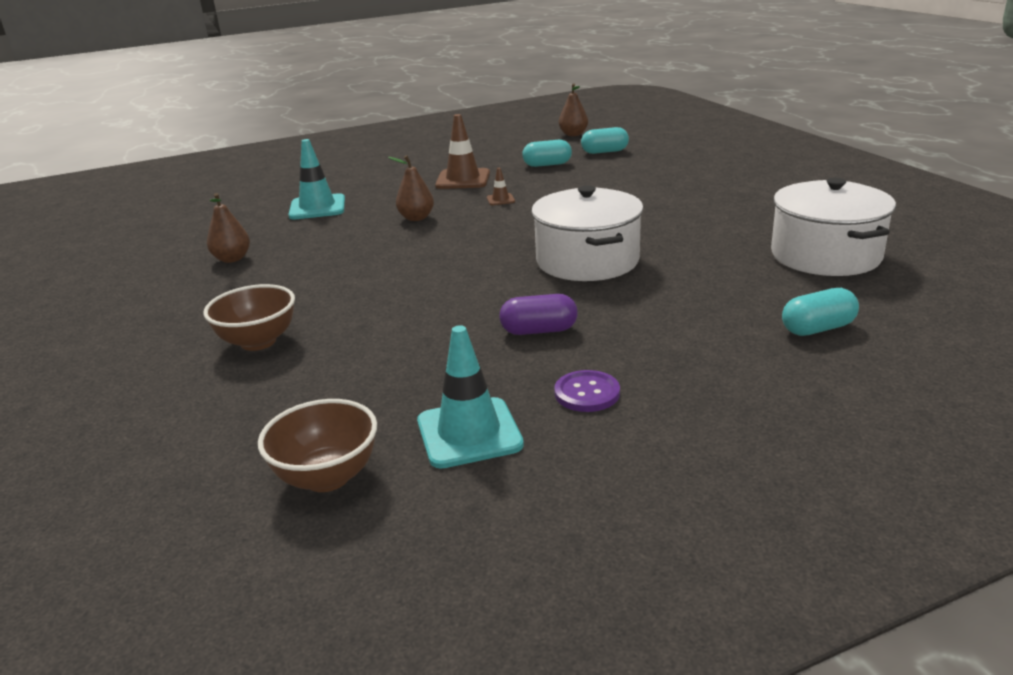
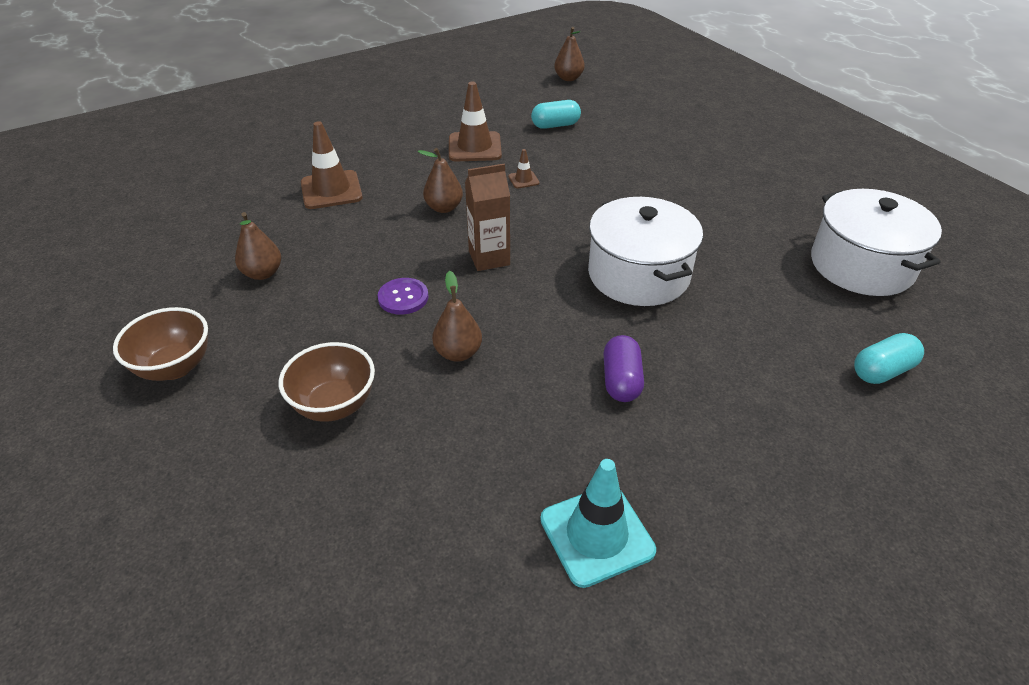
camera: 10 degrees left, 15 degrees up
brown bowl [258,399,377,492] -> brown bowl moved to [113,307,208,381]
turquoise traffic cone [288,139,345,219] -> brown traffic cone [301,121,363,209]
purple capsule [499,294,578,335] -> purple capsule turned 75 degrees counterclockwise [603,335,644,402]
purple button [554,370,620,412] -> purple button moved to [378,278,428,315]
turquoise capsule [581,127,629,154] -> none
none -> brown pear [432,271,482,362]
none -> brown carton [465,164,510,271]

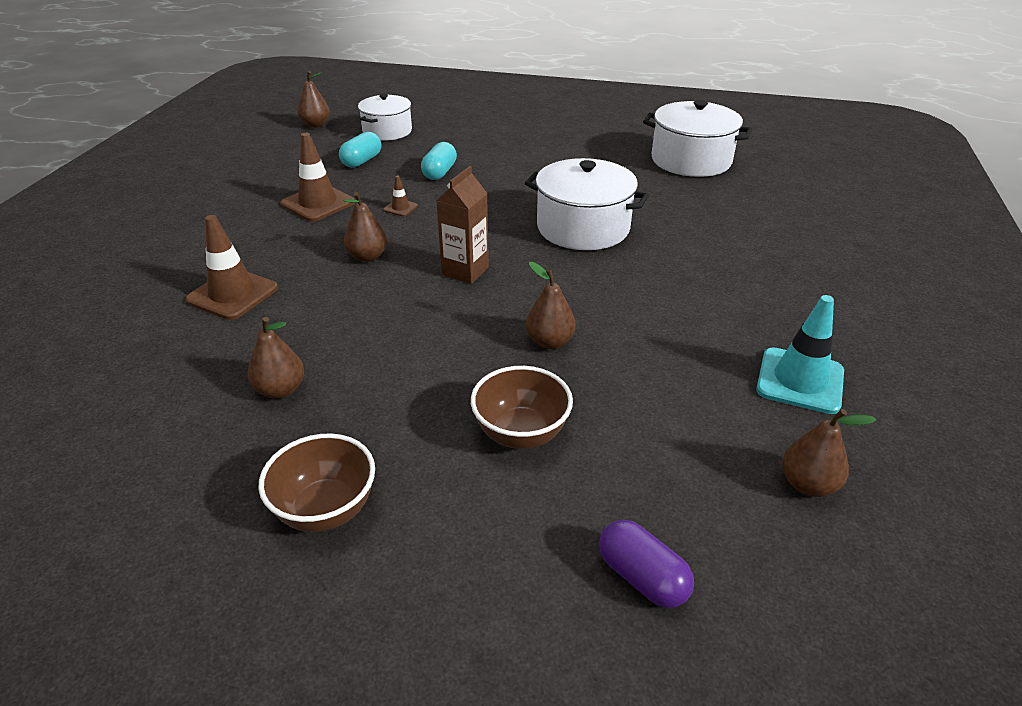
camera: 45 degrees left, 5 degrees down
purple button [378,278,428,315] -> none
purple capsule [603,335,644,402] -> purple capsule moved to [599,520,694,608]
turquoise capsule [854,333,924,384] -> turquoise capsule moved to [421,142,457,180]
none -> white pot [358,94,412,140]
none -> brown pear [782,409,876,497]

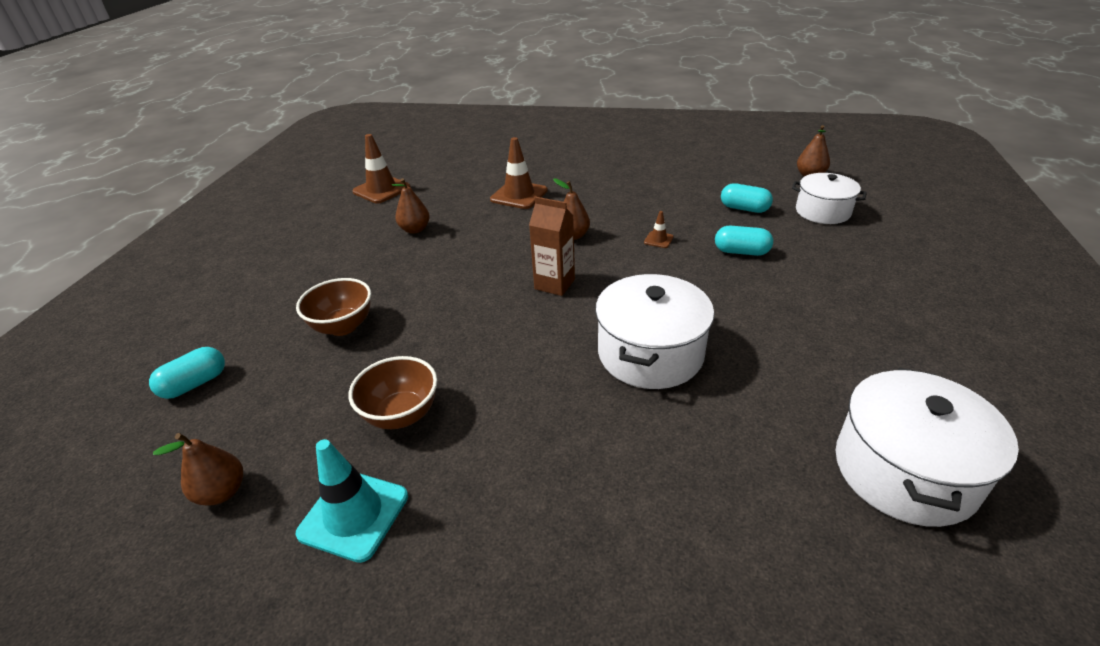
camera: 90 degrees right, 0 degrees up
brown bowl [258,434,375,532] -> brown bowl moved to [349,356,437,429]
brown traffic cone [281,133,354,222] -> brown traffic cone moved to [352,134,411,204]
brown pear [526,262,576,349] -> none
purple capsule [599,520,694,608] -> turquoise capsule [149,347,225,399]

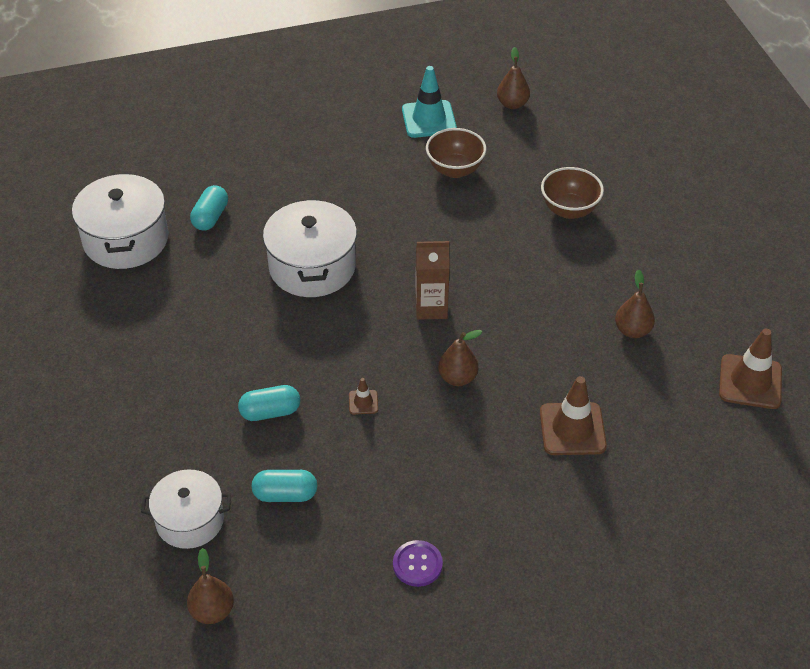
camera: 150 degrees right, 10 degrees up
turquoise capsule [149,347,225,399] -> turquoise capsule moved to [190,185,228,231]
none -> purple button [393,540,443,587]

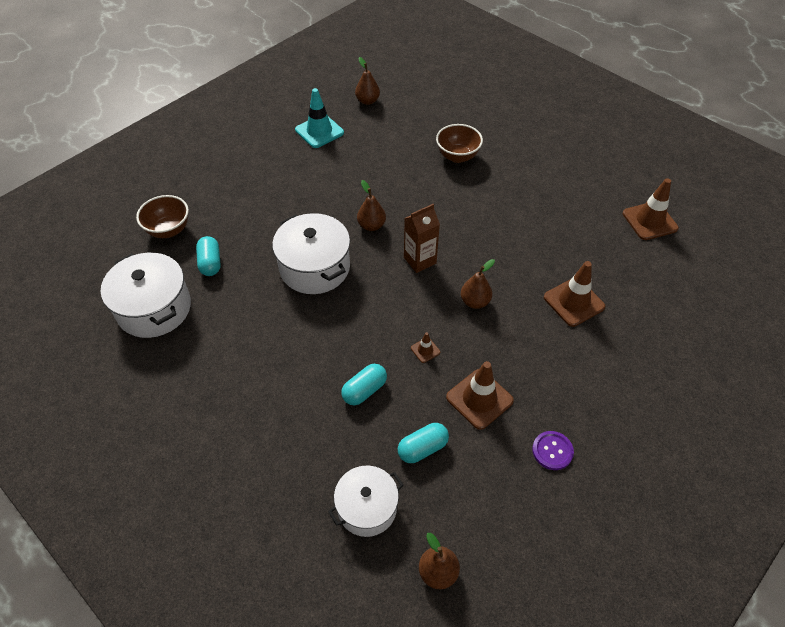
camera: 30 degrees left, 5 degrees up
brown bowl [426,128,486,178] -> brown bowl moved to [136,195,189,238]
brown pear [615,269,655,338] -> brown pear moved to [357,180,386,231]
none -> brown traffic cone [446,361,514,430]

